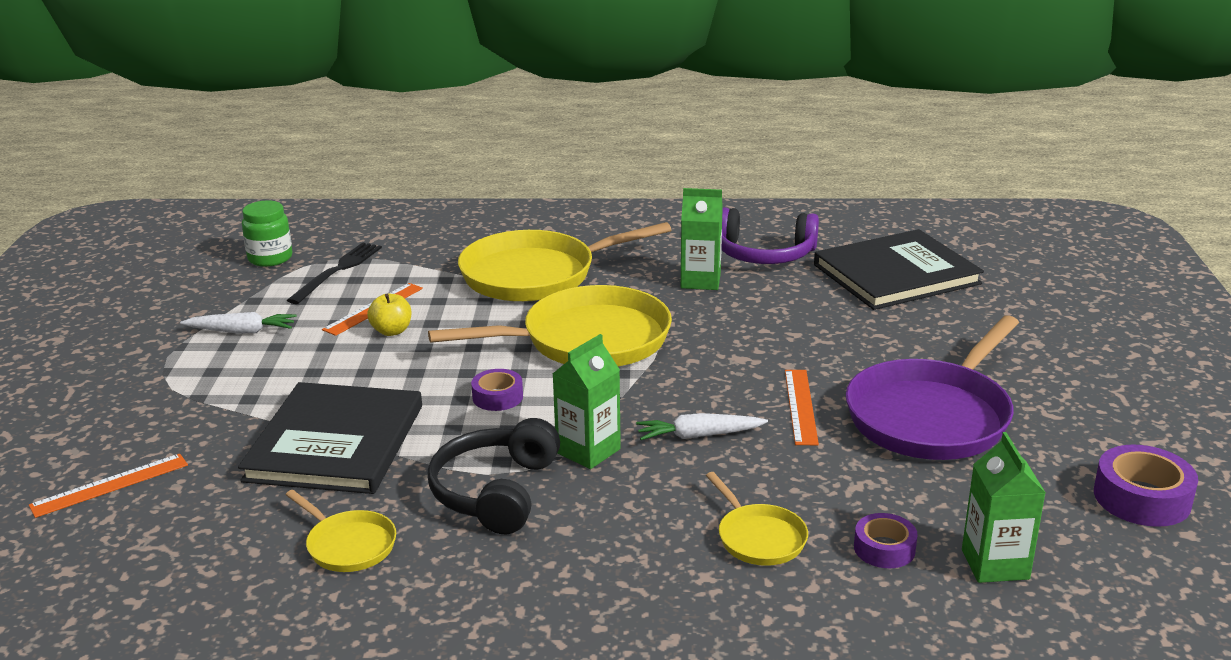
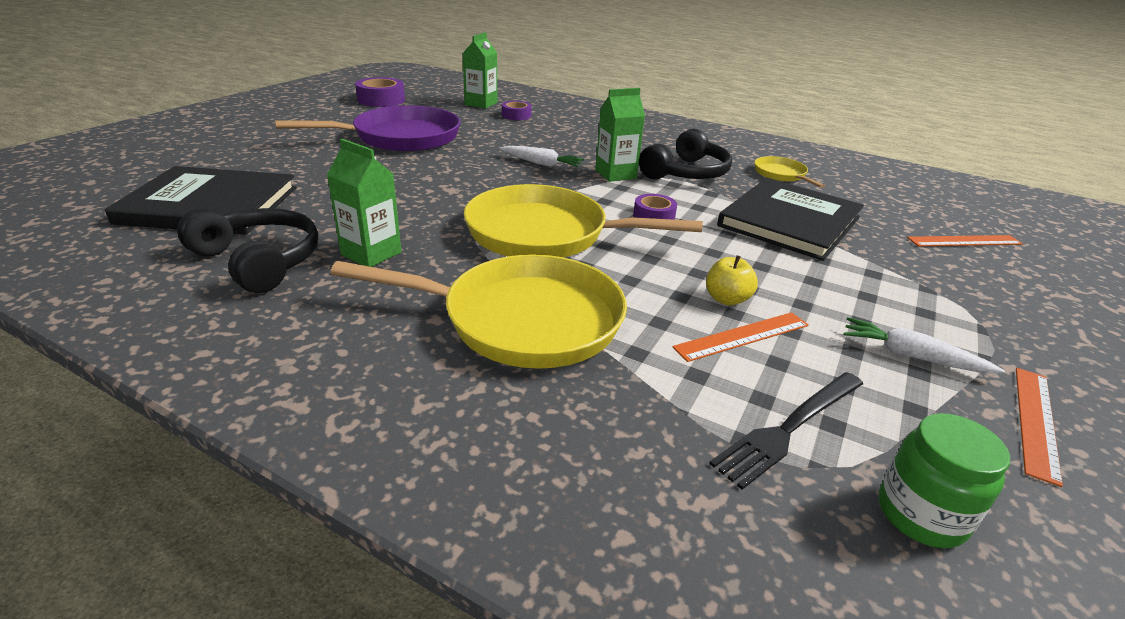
camera: 155 degrees left, 5 degrees up
yellow pan [706,472,808,566] -> none
purple headphones [721,207,819,264] -> black headphones [177,208,319,293]
orange ruler [785,370,819,445] -> orange ruler moved to [1016,368,1063,487]

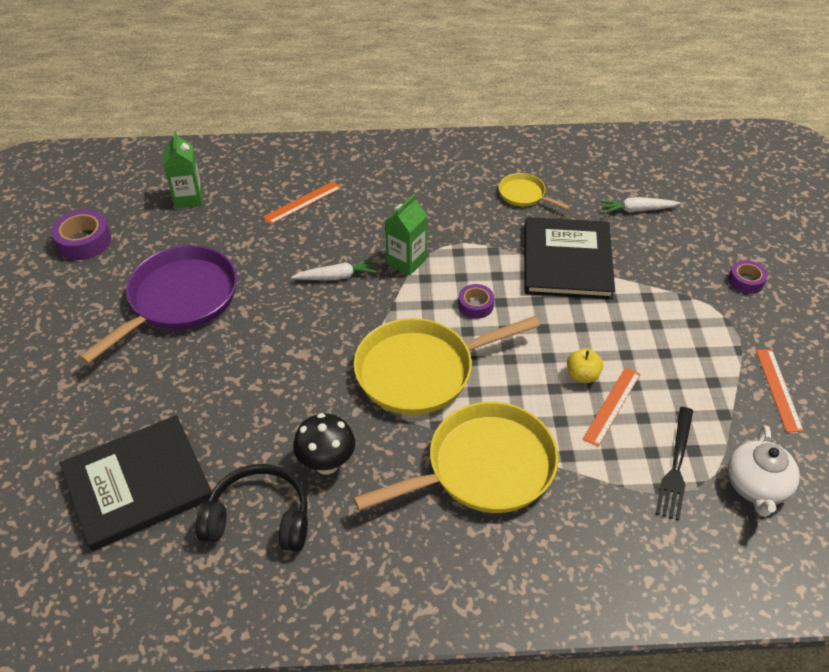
camera: 30 degrees left, 15 degrees up
green carton [327,139,402,267] -> black mushroom [293,413,355,475]
purple tape [502,101,532,120] -> purple tape moved to [729,260,768,294]
black headphones [639,129,732,180] -> none
white carrot [844,317,1005,373] -> white carrot moved to [600,197,680,214]
green jar [879,413,1010,548] -> white teapot [727,425,800,517]
orange ruler [907,235,1023,246] -> orange ruler moved to [263,181,341,224]

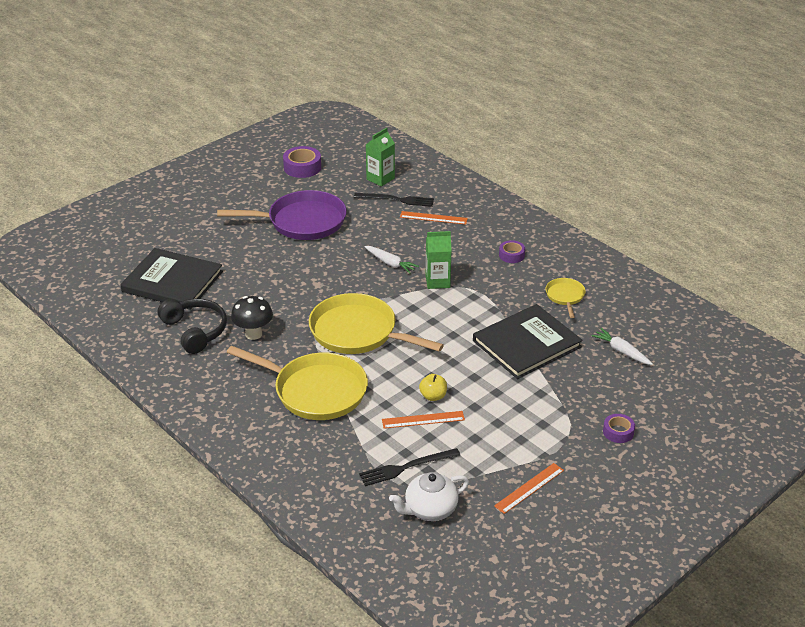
camera: 50 degrees right, 10 degrees down
purple tape [458,284,494,319] -> purple tape moved to [499,240,525,263]
none -> black fork [354,193,434,207]

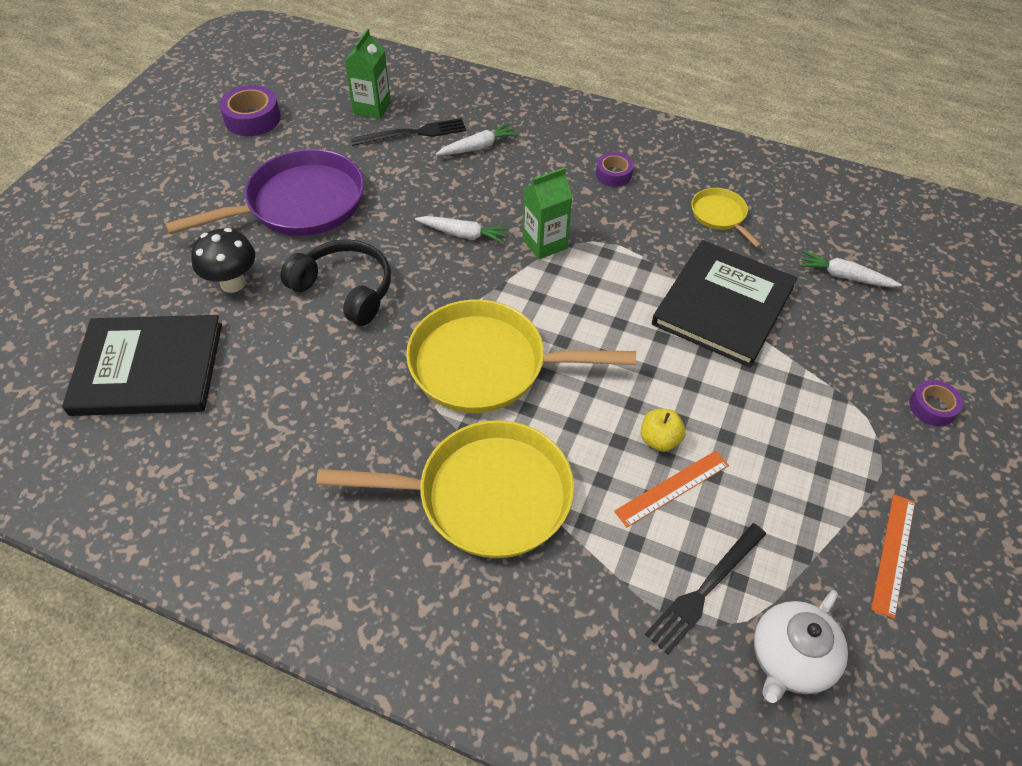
camera: 25 degrees left, 15 degrees up
black headphones [158,299,227,354] -> black headphones moved to [280,239,391,326]
black mushroom [231,296,273,340] -> black mushroom moved to [191,228,255,293]
orange ruler [400,211,468,225] -> white carrot [436,123,519,155]

